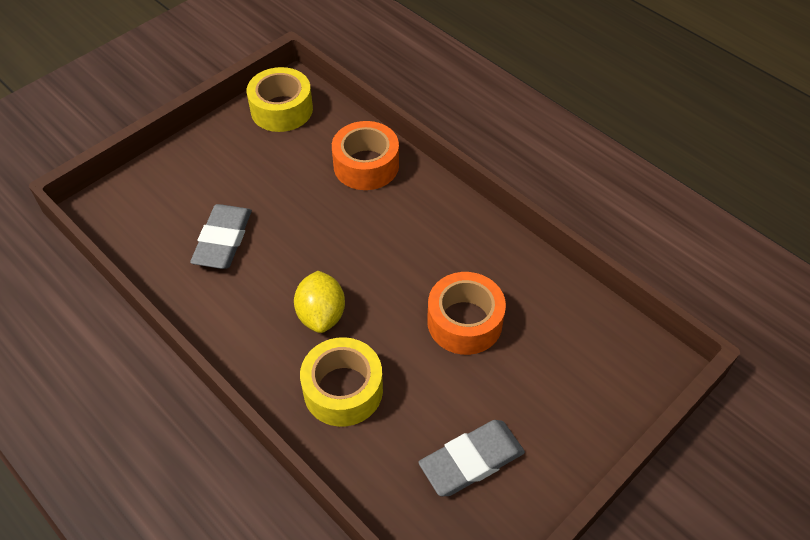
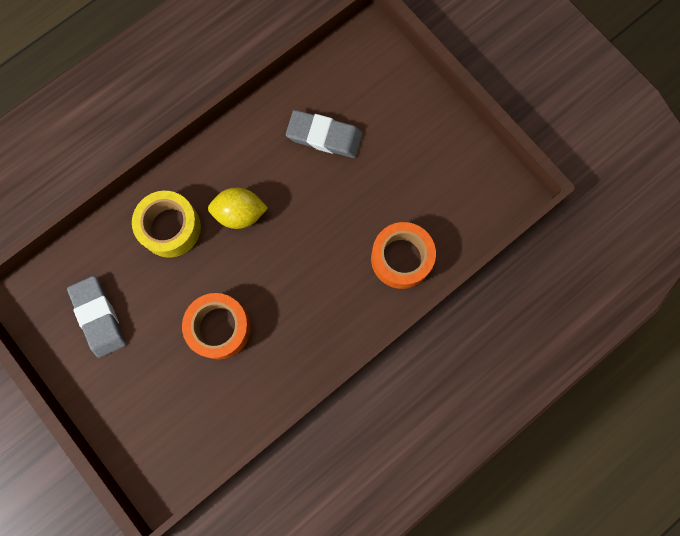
camera: 95 degrees right, 25 degrees up
yellow tape [247,67,313,132] -> none

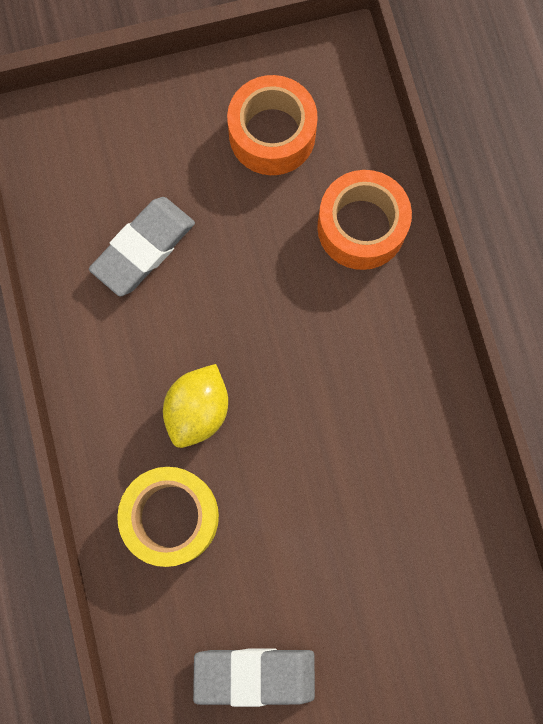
camera: 65 degrees left, 0 degrees up
orange tape [182,293,251,359] -> orange tape moved to [227,75,318,175]

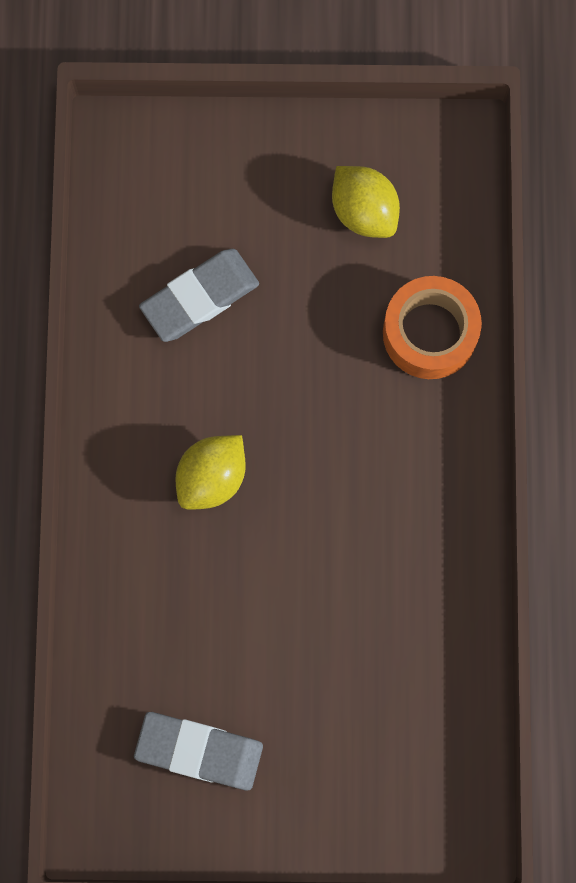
camera: 15 degrees right, 0 degrees up
yellow tape [117,467,219,567] -> none
orange tape [227,75,318,175] -> yellow lemon [332,166,400,238]

